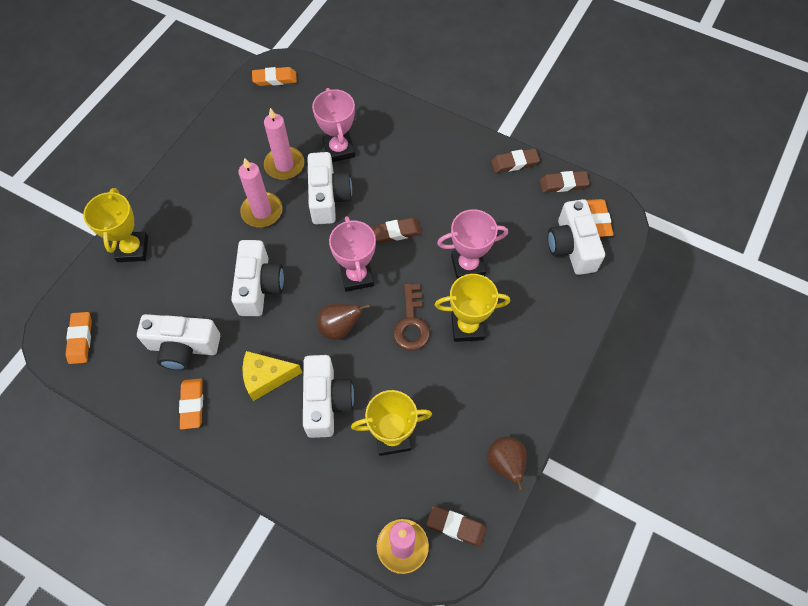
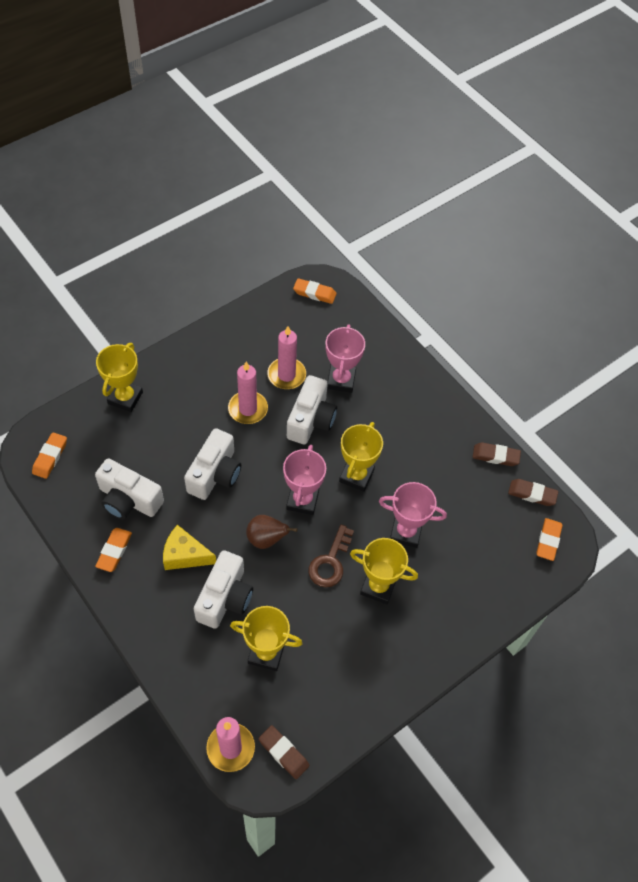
camera: 20 degrees right, 5 degrees down
brown eraser [372,218,422,243] -> yellow trophy [339,422,383,492]
brown pear [487,437,527,492] -> none
white camera [548,199,605,275] -> none

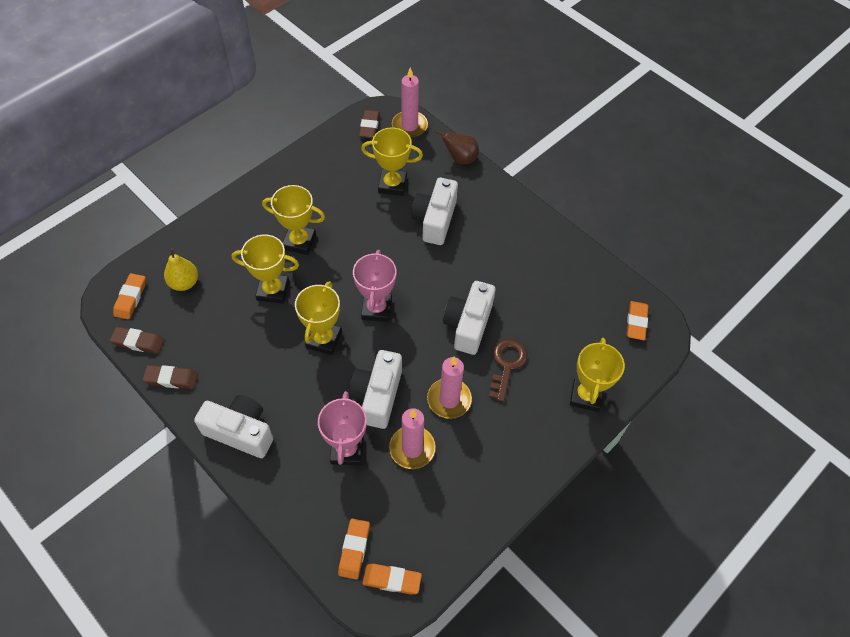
camera: 175 degrees right, 0 degrees up
white camera [95,458,164,519] -> white camera moved to [194,395,274,458]
orange eraser [95,528,132,572] -> orange eraser moved to [338,518,370,579]
yellow cheese [163,525,216,570] -> none
brown pear [246,515,297,549] -> brown pear moved to [435,130,479,164]
brown eraser [259,725,309,779] -> brown eraser turned 60 degrees clockwise [359,110,380,139]
brown key [309,524,354,587] -> brown key moved to [489,339,528,402]
pink trophy [379,482,447,548] -> yellow trophy [232,235,299,304]
none -> yellow pear [164,248,198,291]

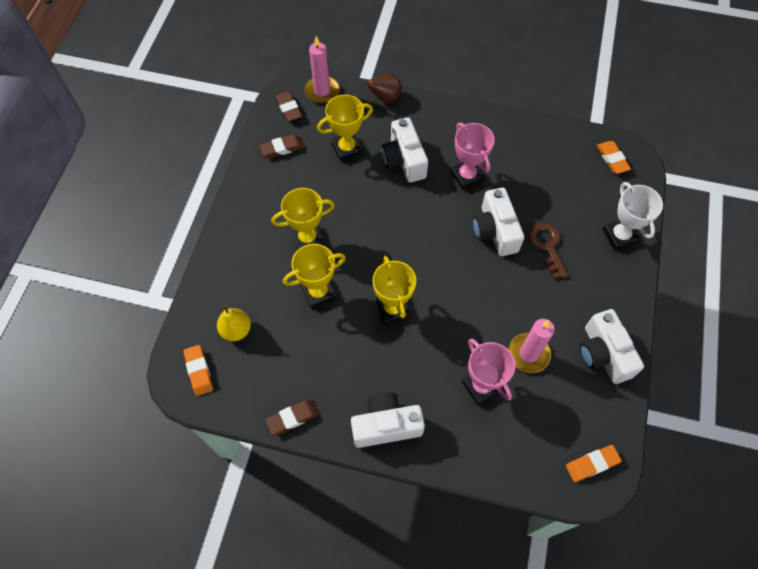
camera: 30 degrees left, 5 degrees up
brown eraser [110,327,164,354] -> brown eraser moved to [260,134,304,158]
orange eraser [338,518,370,579] -> none
white camera [349,350,402,429] -> white camera moved to [580,309,644,384]
pink trophy [353,250,397,322] -> pink trophy moved to [451,123,495,190]
pink candle [427,356,472,419] -> none
yellow trophy [570,338,625,412] -> white trophy [603,182,663,250]

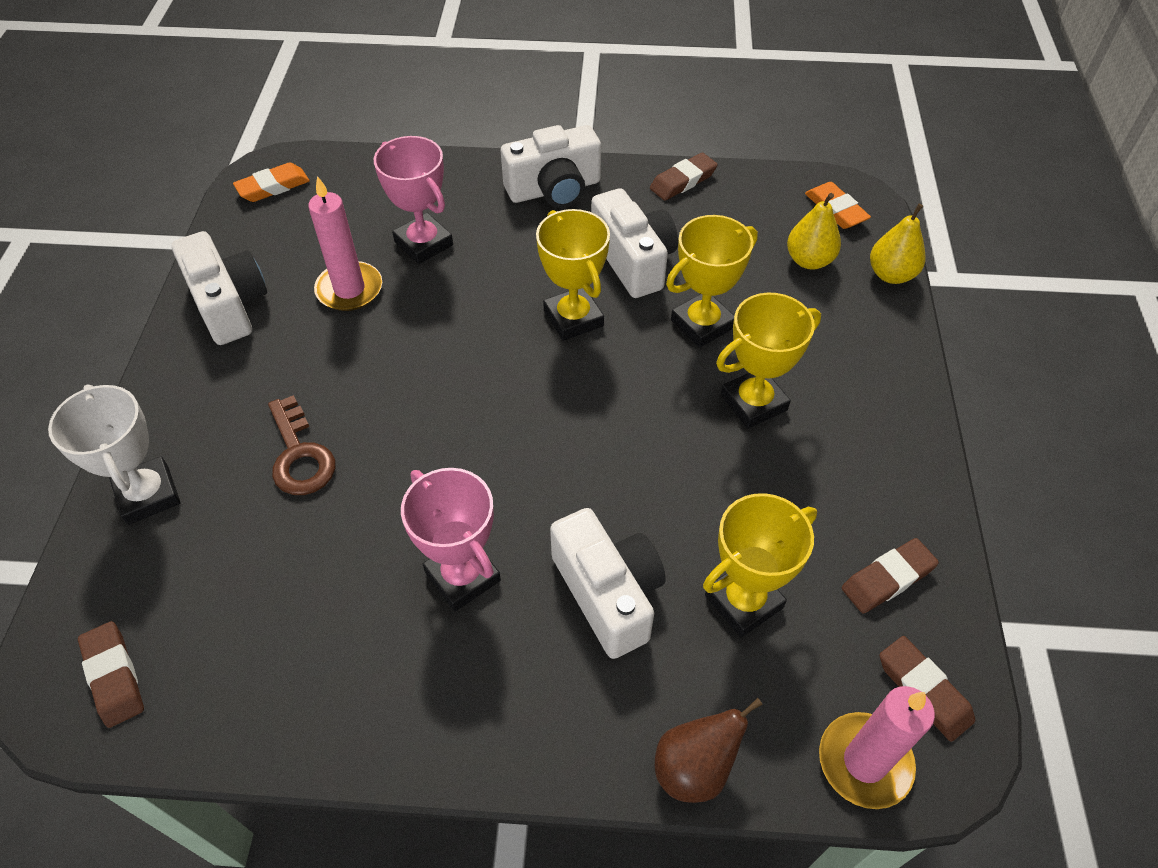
camera: 170 degrees right, 10 degrees down
white camera [472,188,524,256] -> white camera moved to [591,188,678,298]
orange eraser [597,141,631,174] -> brown eraser [78,621,144,728]
none -> yellow pear [870,203,926,284]

